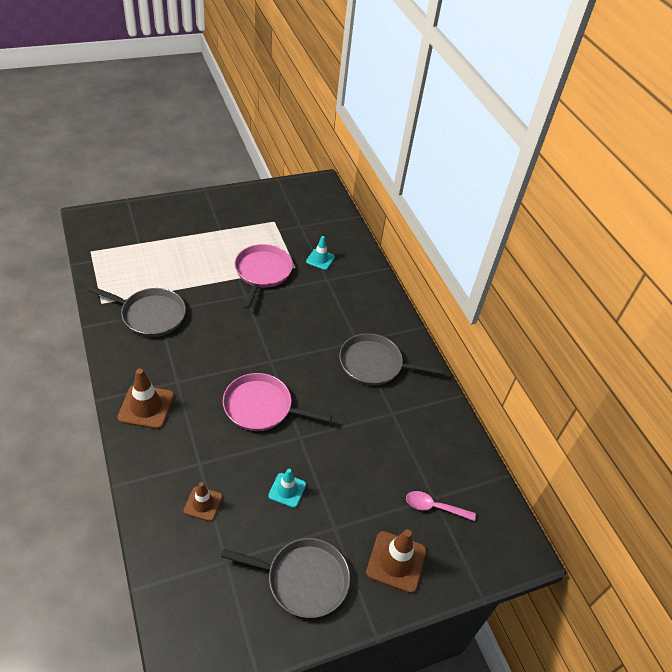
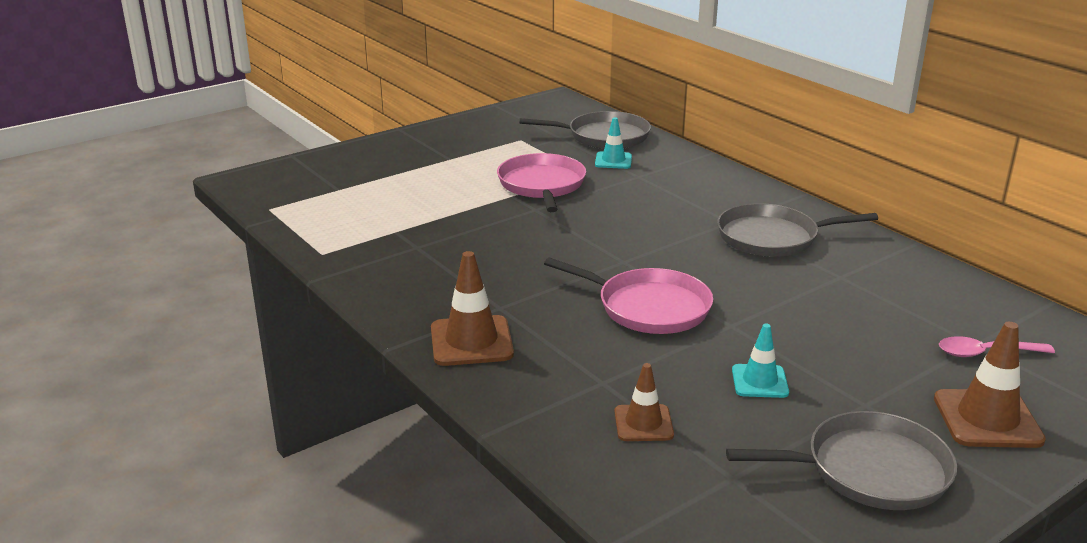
camera: 10 degrees left, 20 degrees down
grey pan [88,286,186,337] -> grey pan moved to [519,111,651,149]
pink pan [223,373,332,431] -> pink pan turned 150 degrees counterclockwise [544,257,713,334]

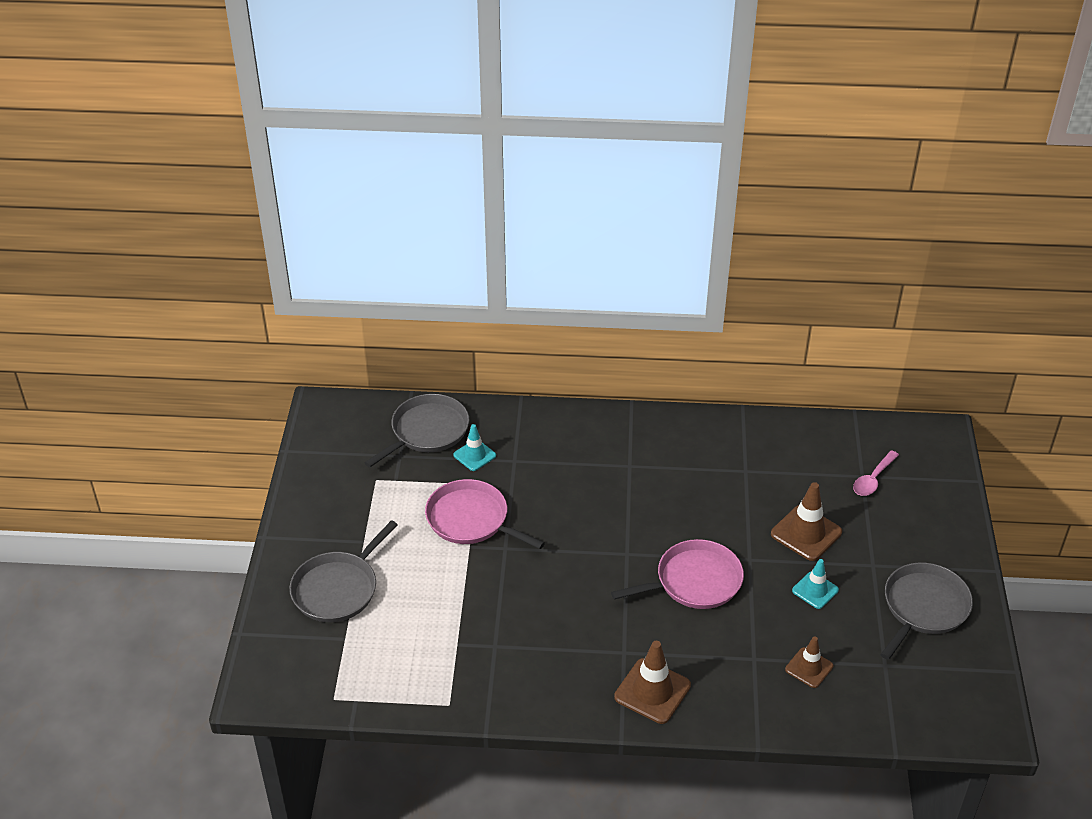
camera: 50 degrees left, 15 degrees up
grey pan [717,203,878,257] -> grey pan moved to [289,520,398,622]
brown traffic cone [934,322,1046,448] -> brown traffic cone moved to [771,482,842,561]

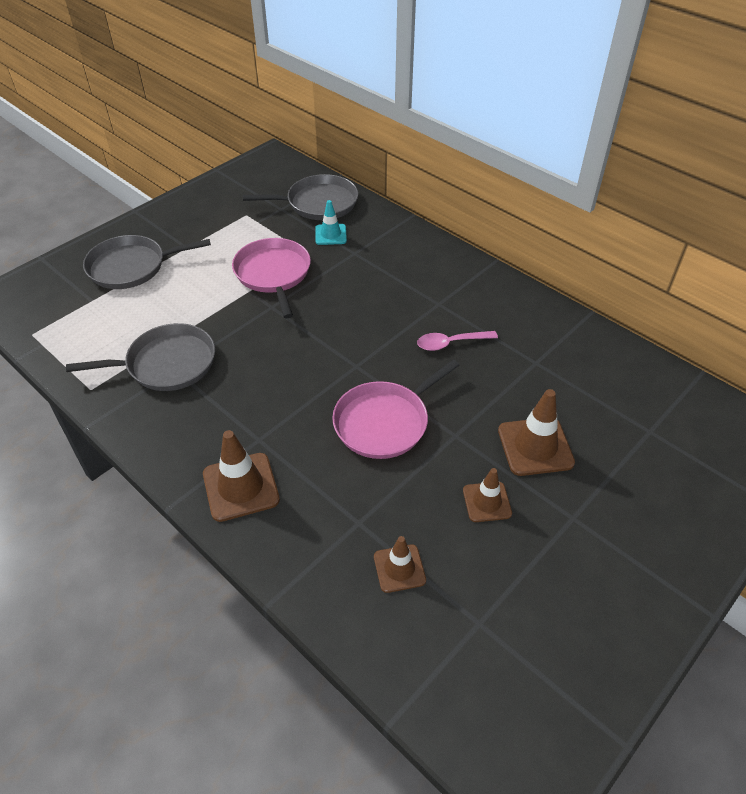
camera: 40 degrees right, 5 degrees up
pink pan [611,539,744,609] -> pink pan turned 120 degrees clockwise [332,359,459,459]
turquoise traffic cone [792,559,839,609] -> brown traffic cone [463,468,512,522]
pink spoon [853,450,899,496] -> pink spoon moved to [417,331,498,351]
grey pan [880,563,973,660] -> grey pan moved to [66,323,215,391]

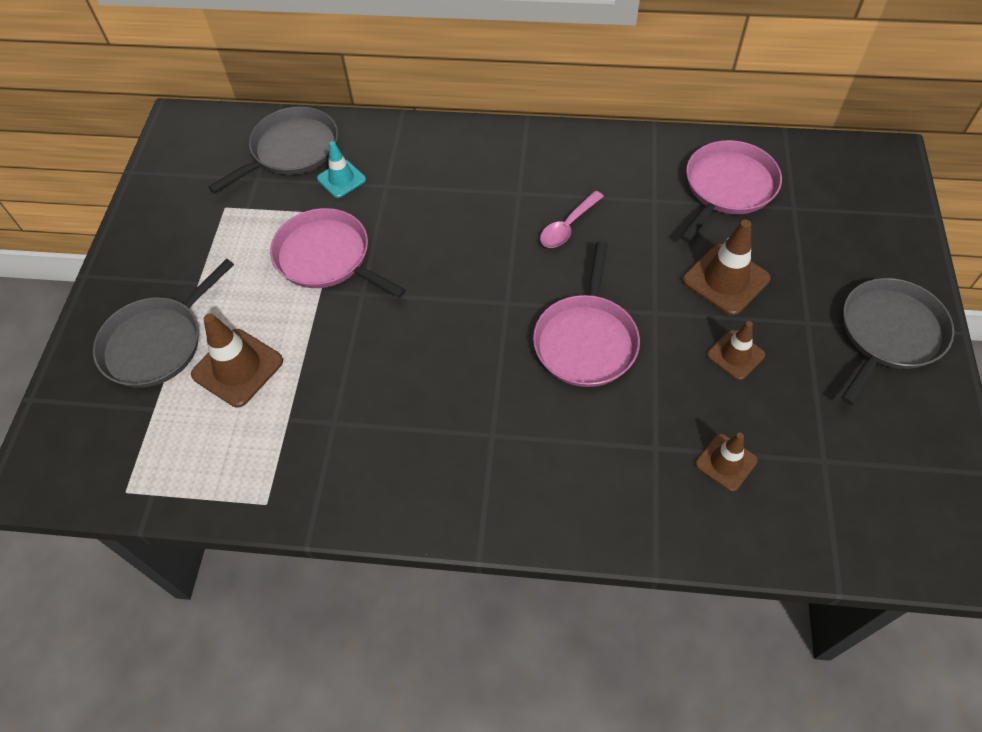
camera: 35 degrees left, 10 degrees up
grey pan [66,323,215,391] -> grey pan moved to [841,278,954,405]
brown traffic cone [203,430,280,522] -> brown traffic cone moved to [191,313,283,407]
none -> pink pan [680,140,782,242]

